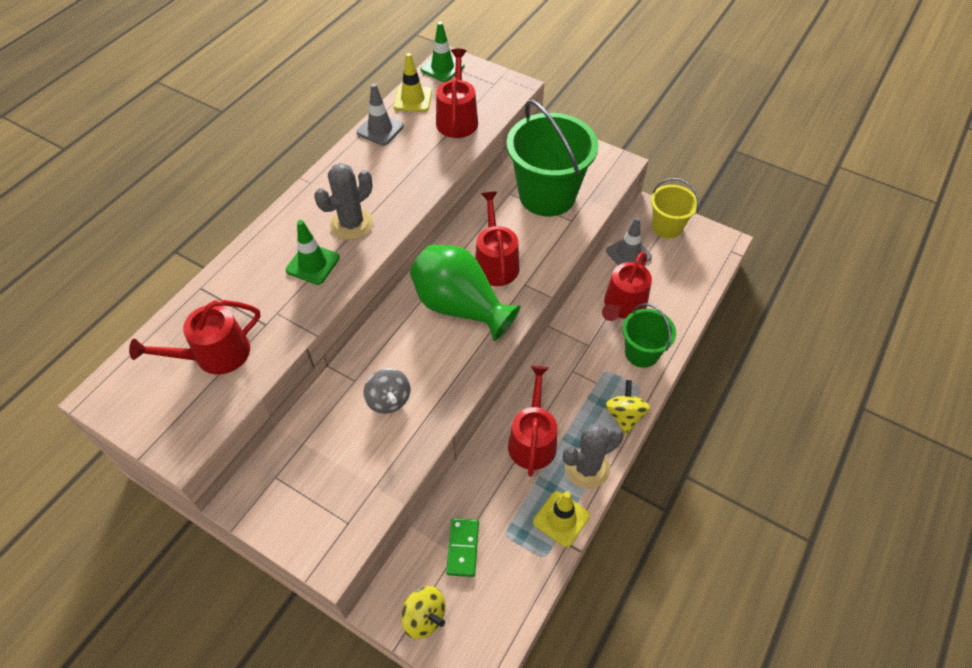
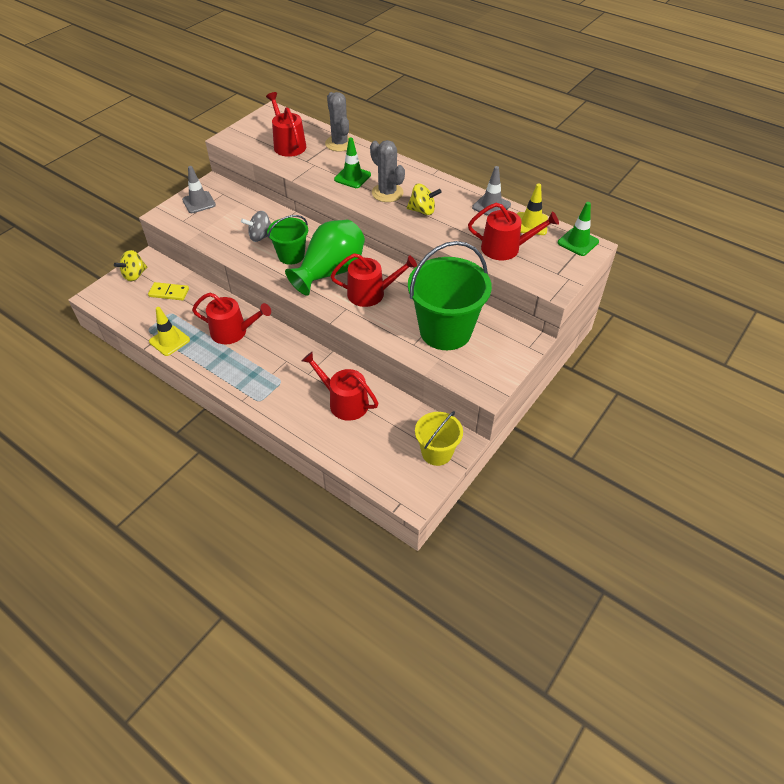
camera: 95 degrees right, 5 degrees down
green domino [446,518,479,577] -> yellow domino [148,282,189,301]
grey cactus [563,424,624,489] -> grey cactus moved to [325,92,355,152]
yellow spinning top [605,380,650,435] -> yellow spinning top moved to [407,184,441,215]
grey traffic cone [606,217,652,265] -> grey traffic cone moved to [182,166,216,213]
green bucket [622,303,676,368] -> green bucket moved to [267,215,308,265]

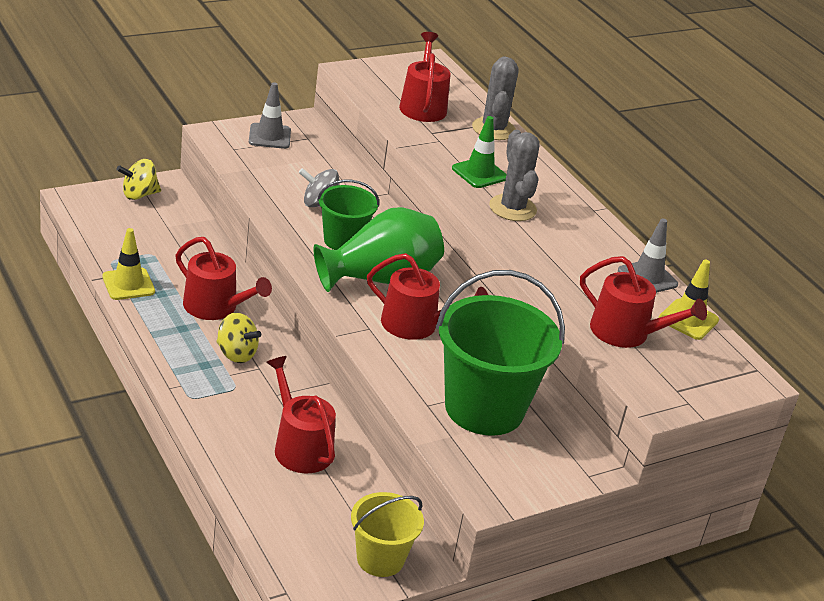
camera: 20 degrees right, 15 degrees down
yellow domino [148,282,189,301] -> none
yellow spinning top [407,184,441,215] -> yellow spinning top moved to [217,312,261,363]
green traffic cone [558,202,599,256] -> none

